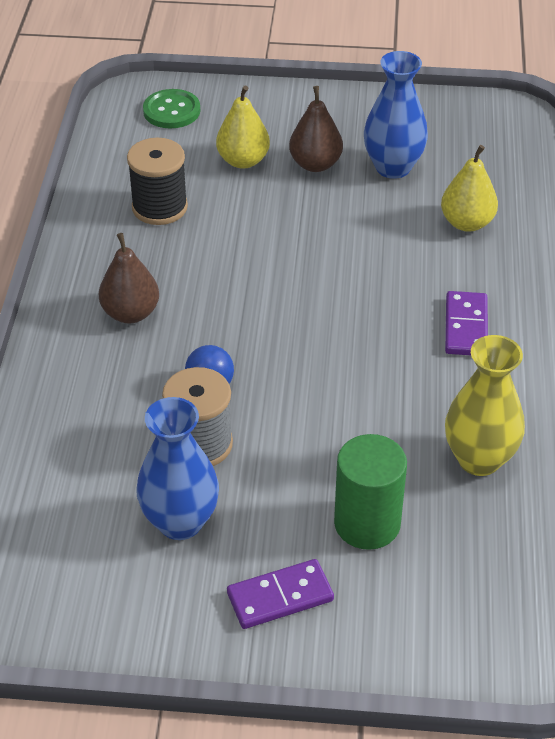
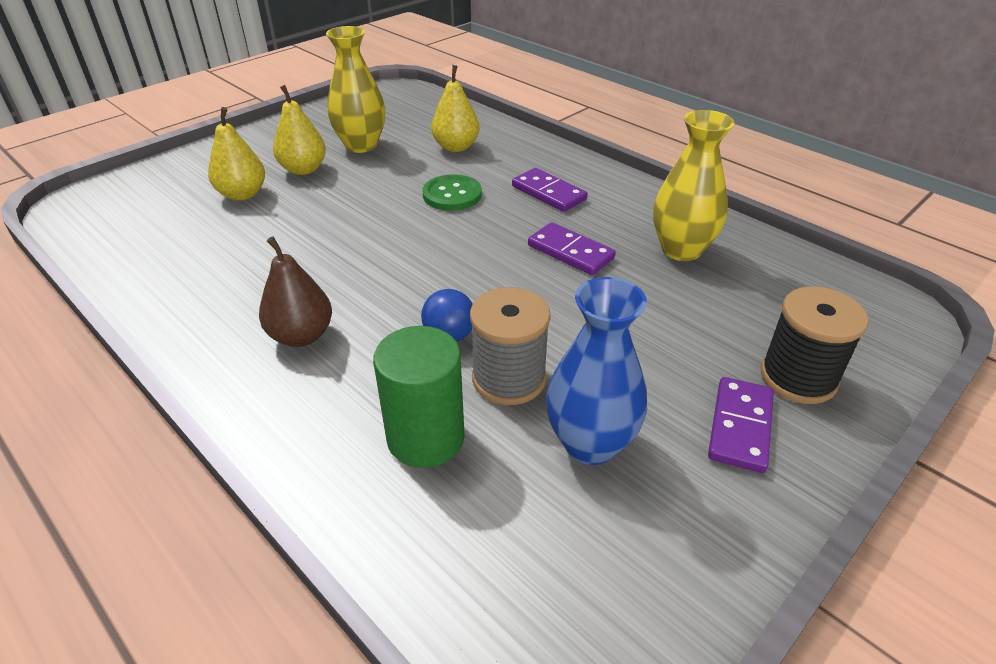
camera: 50 degrees left, 5 degrees down
black spool [127,138,188,225] -> black spool moved to [761,286,869,404]
green button [143,89,200,129] -> green button moved to [423,174,482,211]
brown pear [289,86,343,172] -> yellow pear [273,85,326,175]
green cylinder [334,434,407,550] -> green cylinder moved to [373,326,465,468]
blue vase [364,51,428,179] -> yellow vase [326,26,385,153]
none -> purple domino [528,222,616,275]

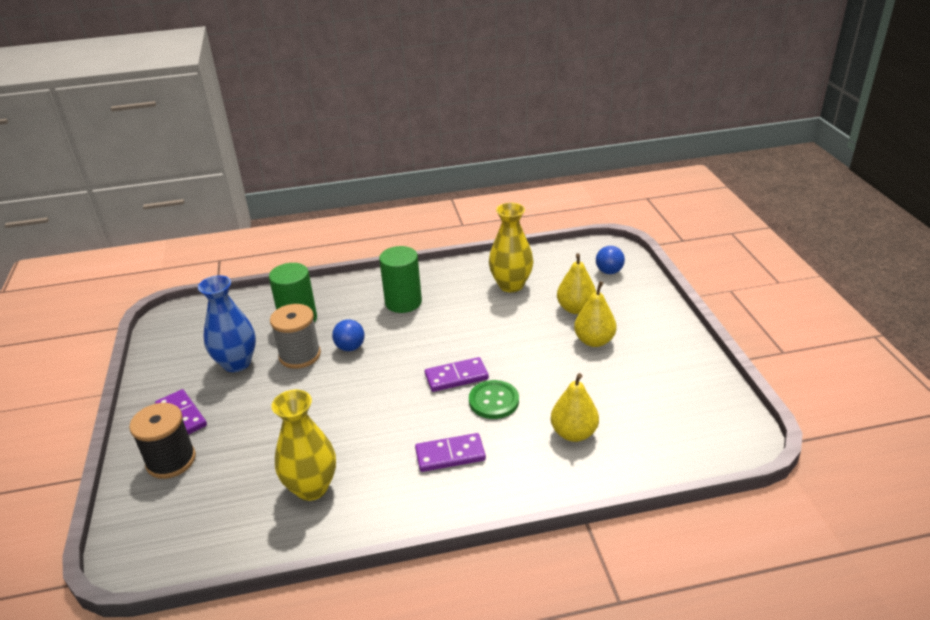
camera: 125 degrees right, 5 degrees down
brown pear [259,236,332,347] -> green cylinder [379,246,422,313]
yellow vase [326,26,385,153] -> yellow vase moved to [489,203,533,292]
purple domino [528,222,616,275] -> purple domino moved to [425,357,489,392]
none -> blue ball [596,246,625,274]

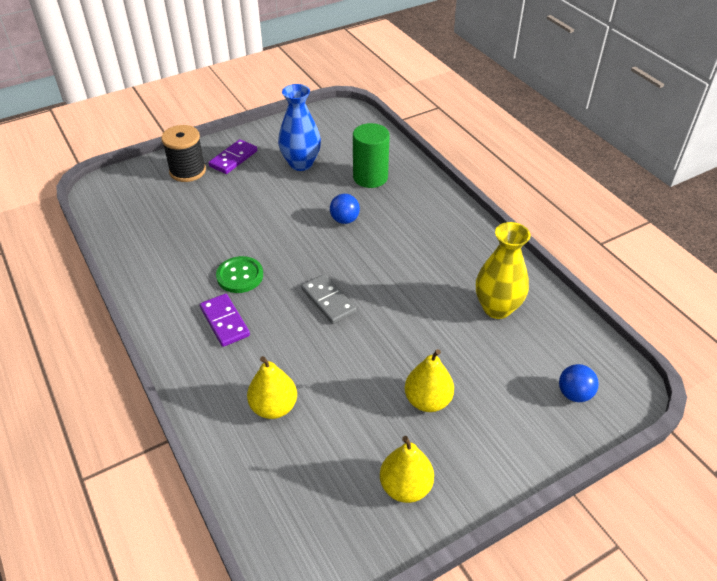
camera: 70 degrees right, 10 degrees up
grey spool [270,304,321,369] -> none
yellow vase [271,390,336,501] -> none
green cylinder [379,246,422,313] -> none
purple domino [425,357,489,392] -> grey domino [301,274,357,324]
green button [469,380,519,419] -> green button moved to [216,256,263,293]
yellow pear [557,253,596,314] -> yellow pear moved to [380,436,434,503]

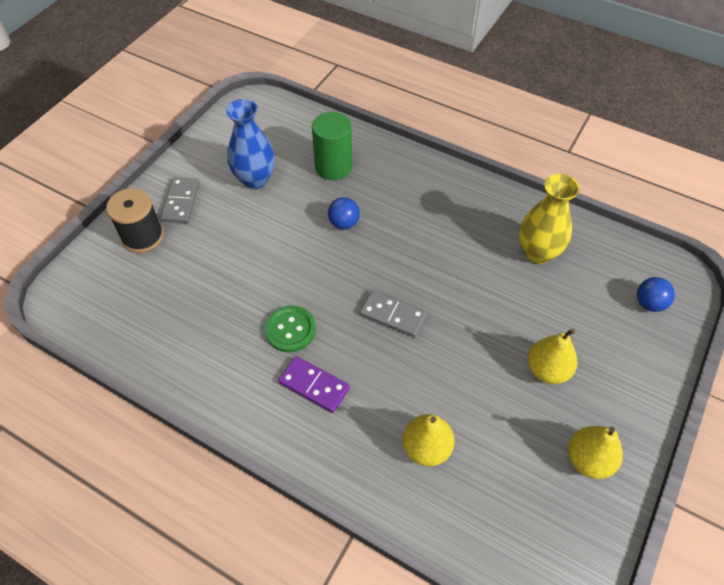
camera: 30 degrees left, 10 degrees up
purple domino [208,139,257,174] -> grey domino [160,177,200,223]

